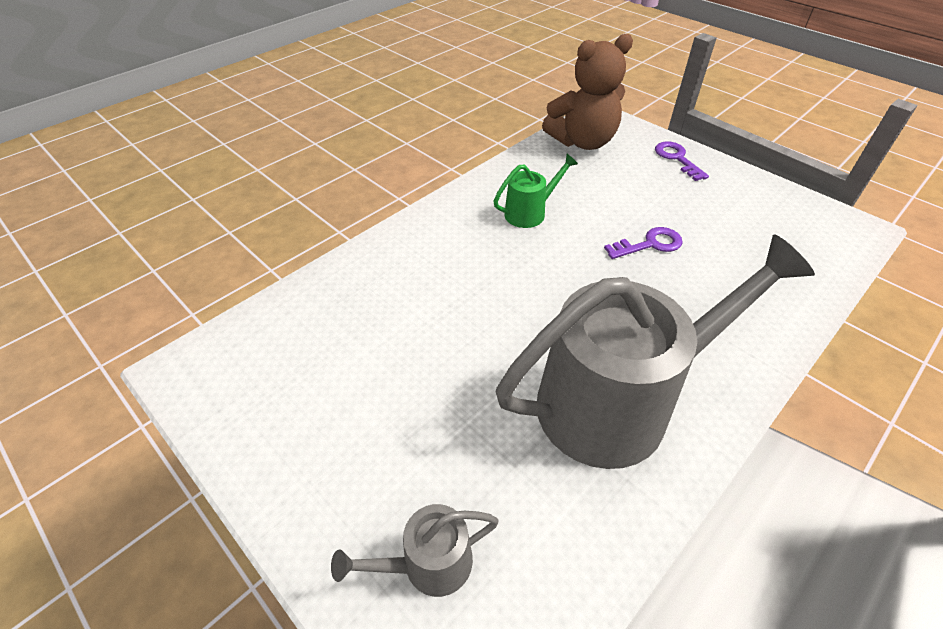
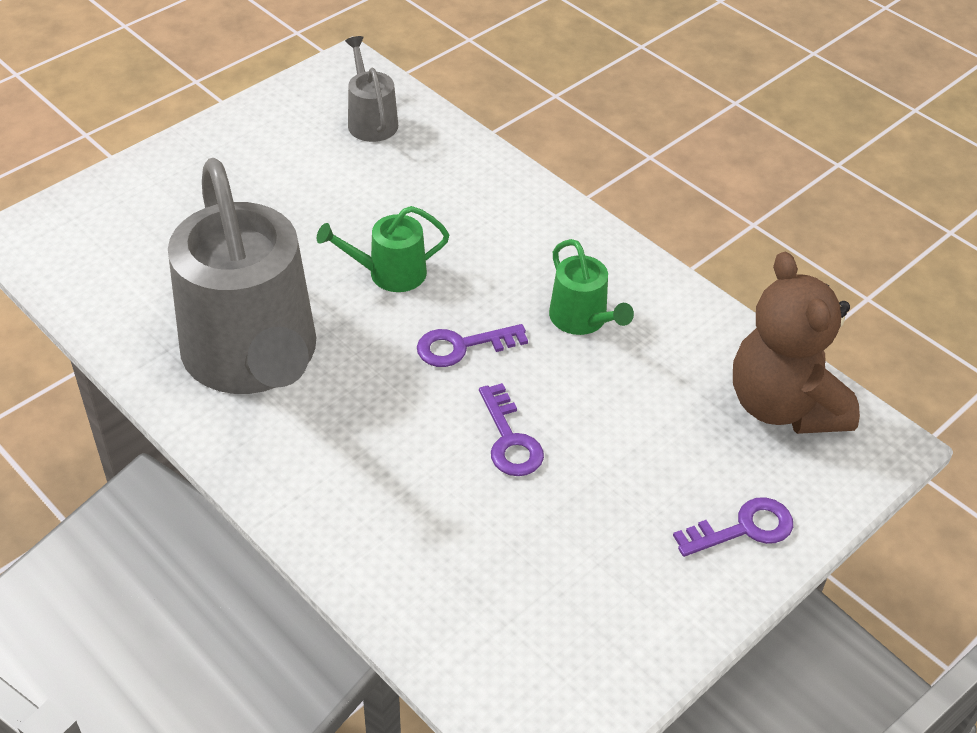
camera: 90 degrees right, 0 degrees up
grey watering can [331,504,499,597] -> grey watering can moved to [345,36,398,142]
none -> green watering can [317,206,449,292]
none -> purple key [417,324,528,367]

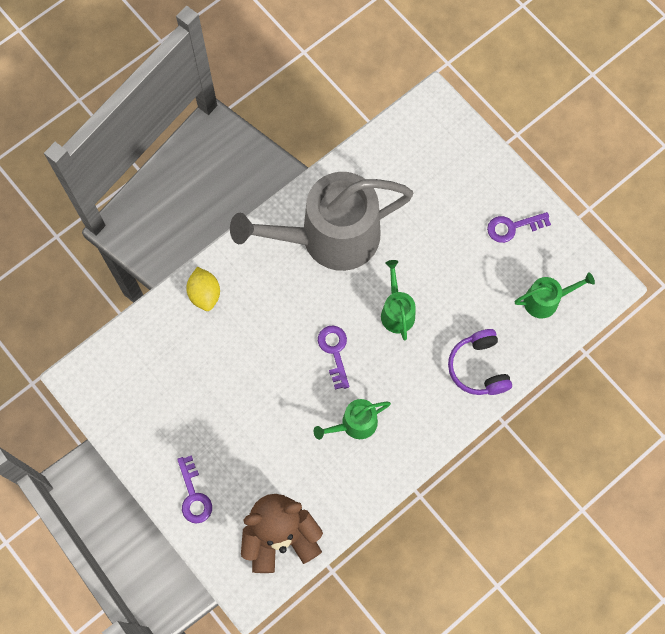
camera: 95 degrees right, 25 degrees up
grey watering can [345,36,398,142] -> green watering can [515,272,595,319]
purple key [479,383,544,476] -> purple key moved to [487,212,551,243]
none -> yellow lemon [186,267,220,311]
none -> purple headphones [448,329,512,395]

